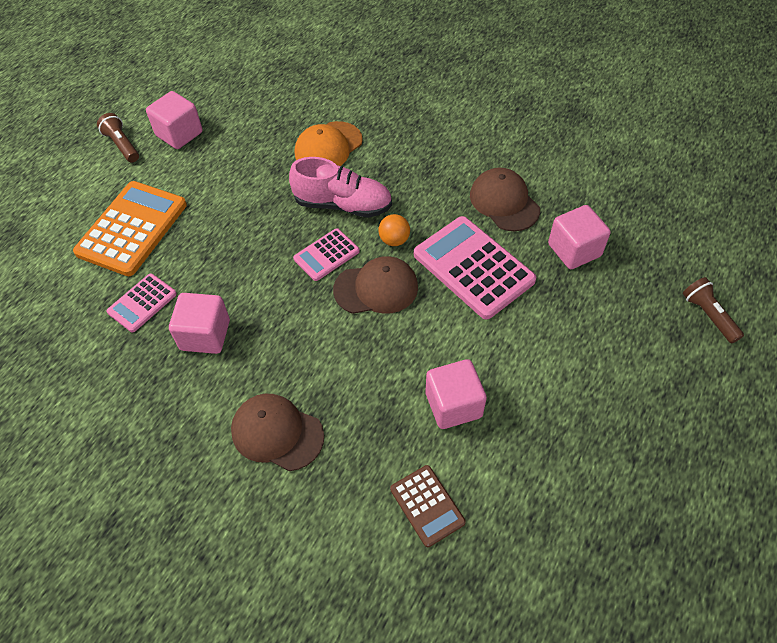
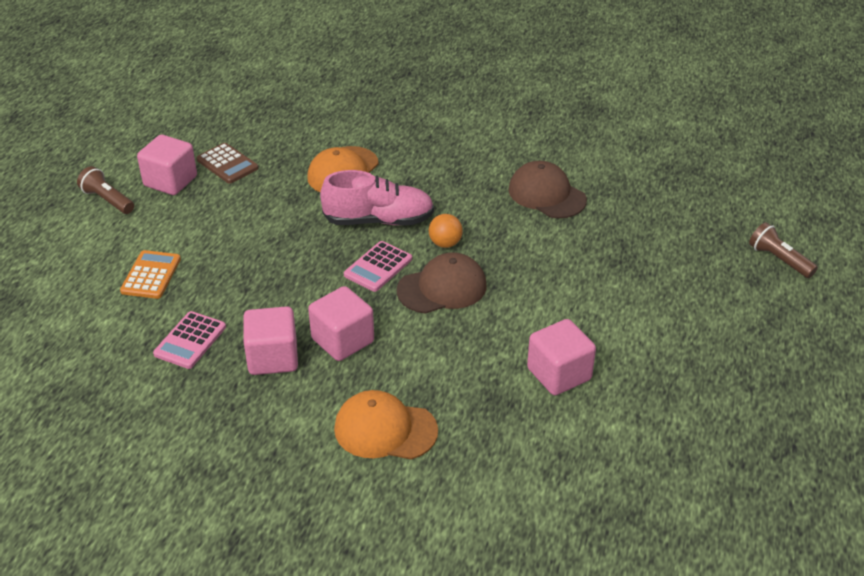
camera: 15 degrees left, 15 degrees down
orange calculator [73,181,187,276] -> orange calculator [120,250,181,299], size x0.54
brown cap [231,394,324,471] -> orange cap [334,390,438,459]
brown calculator [390,465,466,547] -> brown calculator moved to [197,143,258,184]
pink calculator [414,216,536,320] -> none
pink cube [548,205,611,269] -> pink cube moved to [308,286,374,361]

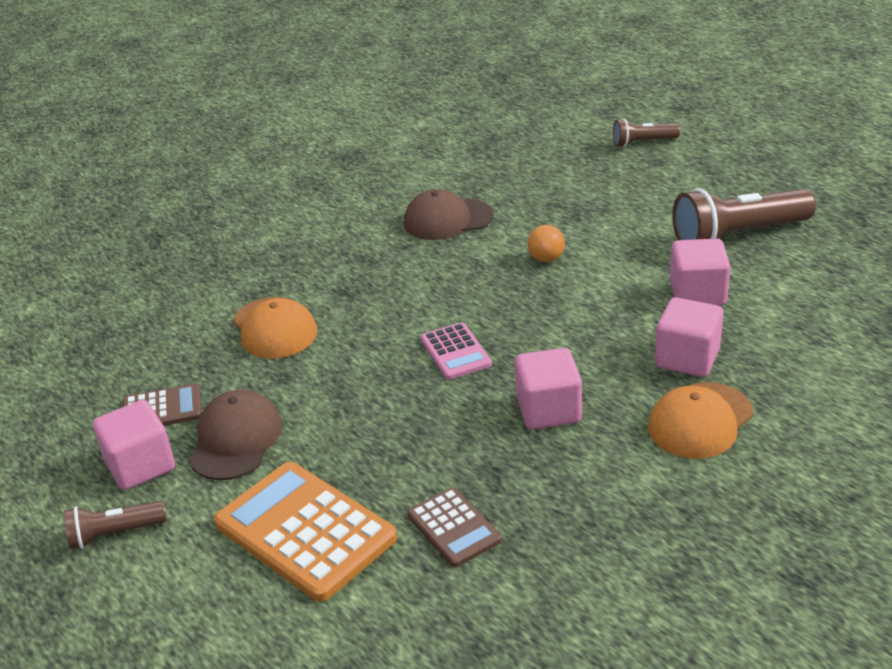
camera: 55 degrees left, 5 degrees down
orange calculator [120,250,181,299] -> orange calculator [214,462,397,602], size x1.85
pink calculator [153,311,226,369] -> brown calculator [407,488,502,567]
pink cube [243,306,298,375] -> pink cube moved to [655,297,724,377]
pink shoe [320,170,434,225] -> none
brown cap [397,253,487,314] -> brown cap moved to [189,390,282,480]
orange ball [429,214,463,248] -> orange ball moved to [527,225,565,262]
none -> brown flashlight [672,188,816,240]

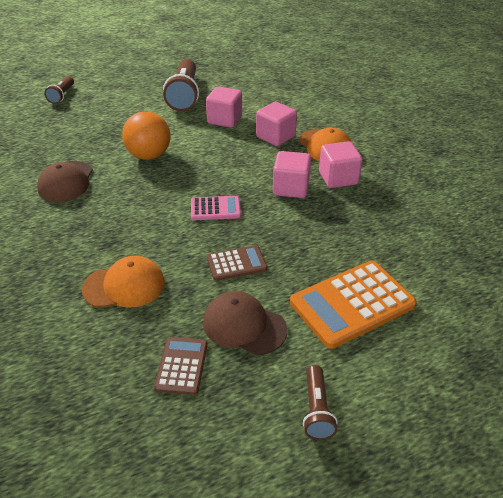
camera: 75 degrees left, 5 degrees up
pink cube [93,400,175,490] -> pink cube moved to [319,141,362,188]
brown calculator [407,488,502,567] -> brown calculator moved to [207,245,267,281]
orange ball [527,225,565,262] -> orange ball [122,111,171,160], size x1.92

